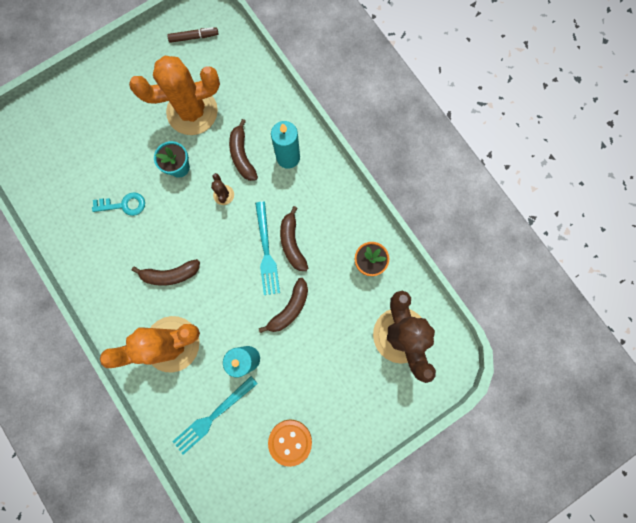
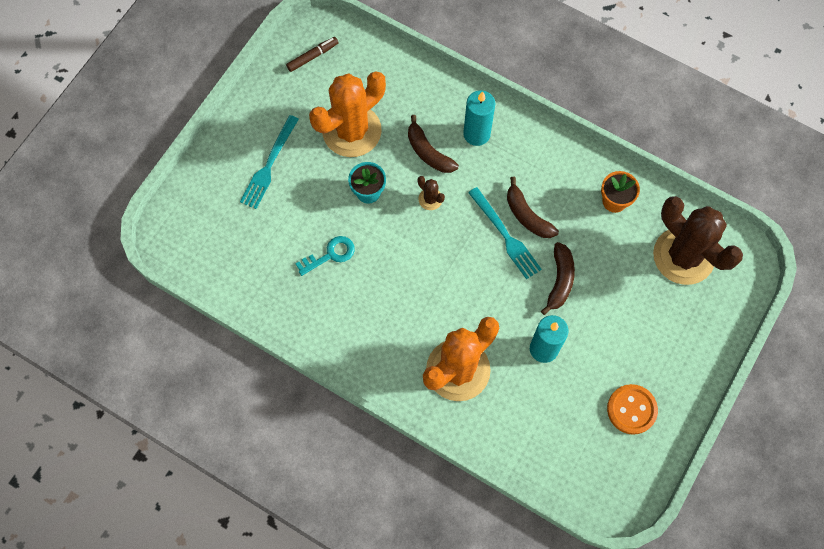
camera: 25 degrees left, 10 degrees down
brown banana [131,259,200,286] -> none
turquoise fork [172,376,258,455] -> turquoise fork moved to [240,115,299,209]

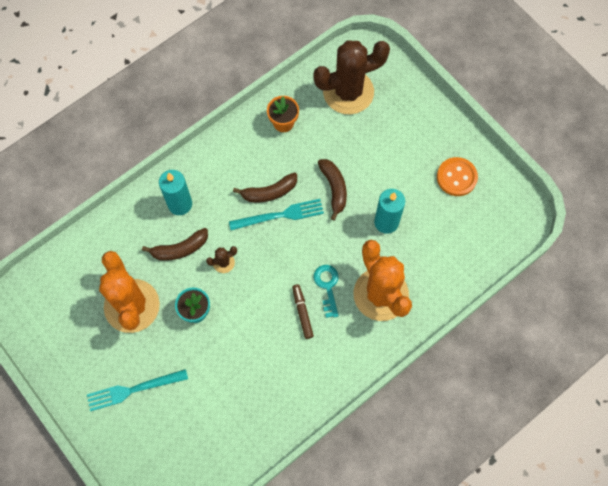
camera: 70 degrees left, 0 degrees up
turquoise fork [240,115,299,209] -> turquoise fork turned 120 degrees clockwise [87,369,188,411]
brown marker [286,37,339,72] -> brown marker moved to [292,284,314,339]
turquoise key [296,236,355,276] -> turquoise key moved to [314,265,339,318]
brown banana [541,242,575,315] -> brown banana turned 45 degrees clockwise [318,159,347,221]

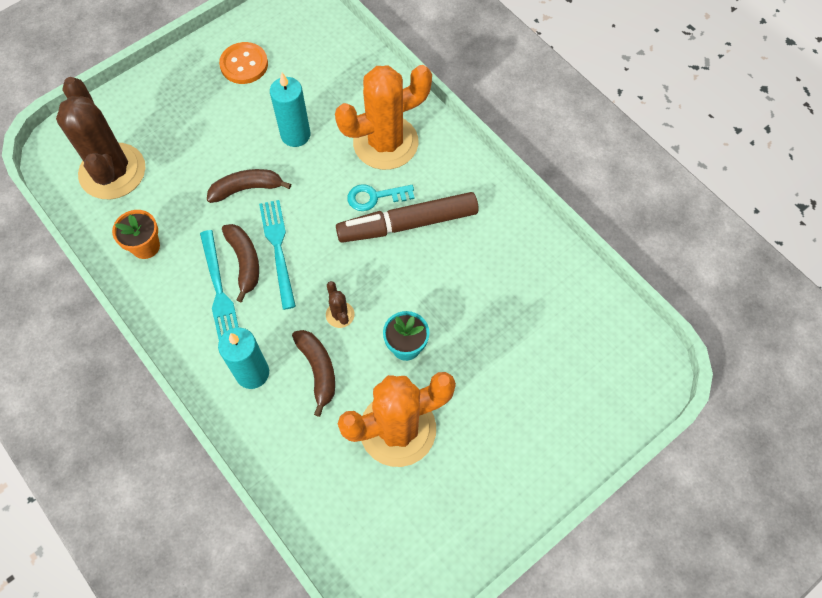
camera: 90 degrees left, 5 degrees down
turquoise fork [87,369,188,411] -> turquoise fork moved to [200,230,239,340]
brown marker [292,284,314,339] -> brown marker [336,192,479,243], size x2.07

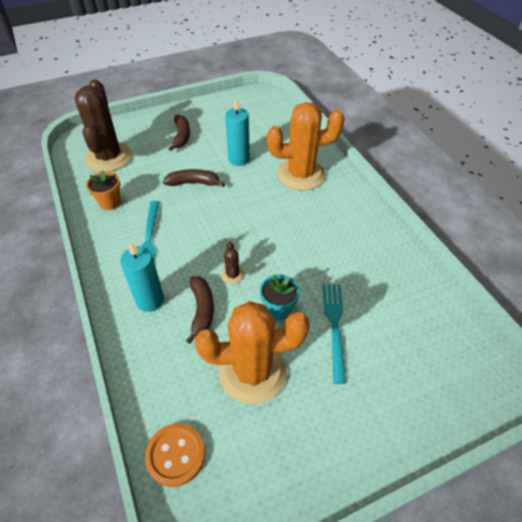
camera: 15 degrees right, 15 degrees down
orange button [219,42,268,84] -> orange button moved to [145,423,205,487]
brown banana [222,224,259,302] -> brown banana moved to [168,114,190,151]
turquoise fork [259,200,296,310] -> turquoise fork moved to [323,284,346,384]
brown marker [336,192,479,243] -> none
turquoise key [347,184,414,211] -> none

